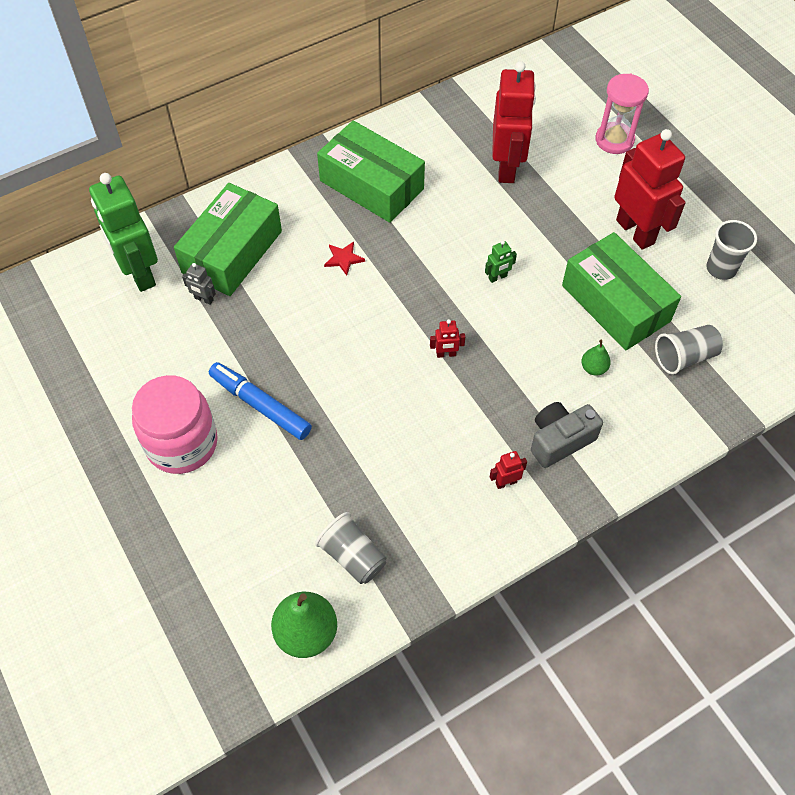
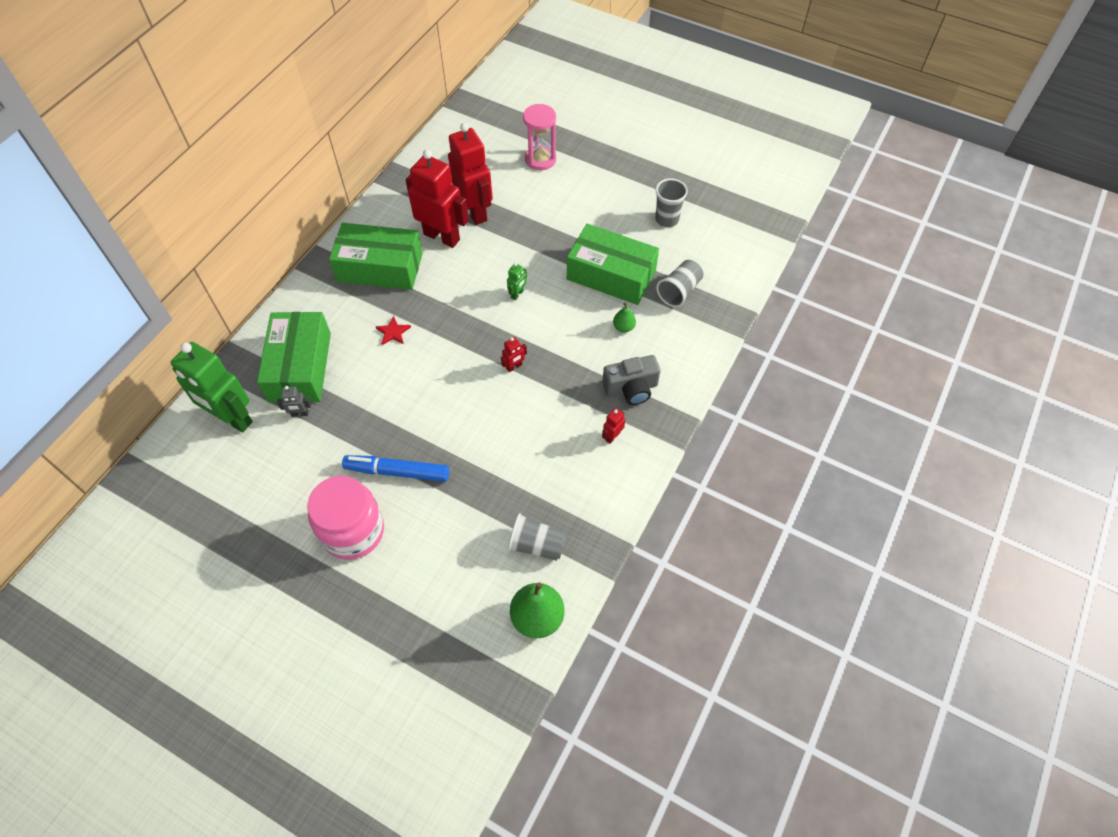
camera: 30 degrees left, 0 degrees up
grey camera [531,402,603,468] -> grey camera turned 135 degrees counterclockwise [603,355,660,405]
red robot [614,129,686,250] -> red robot moved to [406,150,469,248]

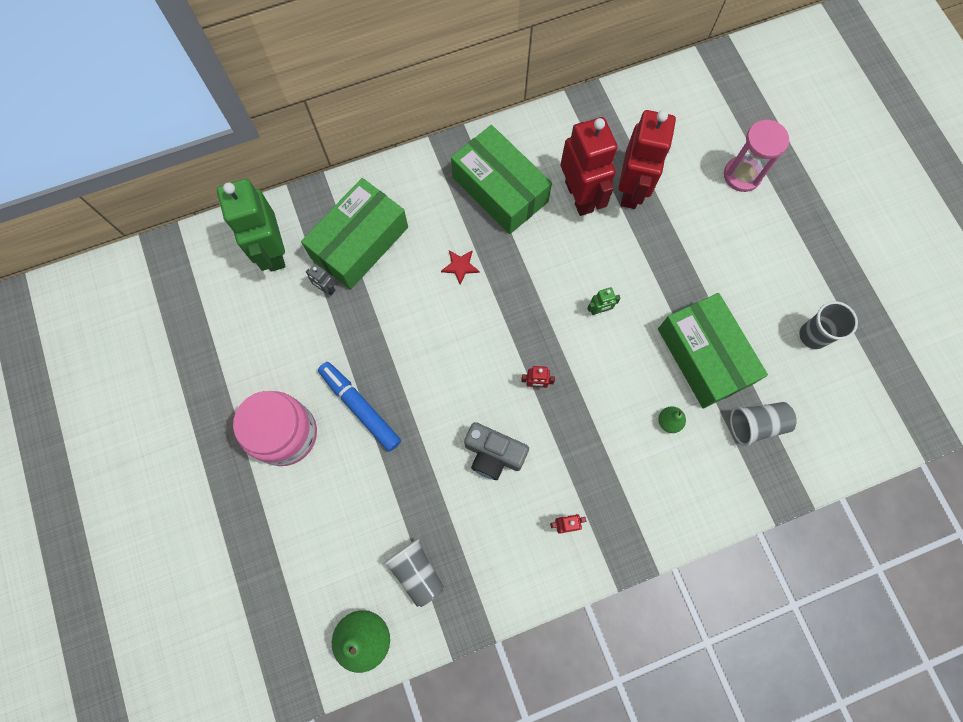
camera: 40 degrees right, 15 degrees up
grey camera [603,355,660,405] -> grey camera moved to [464,422,529,480]

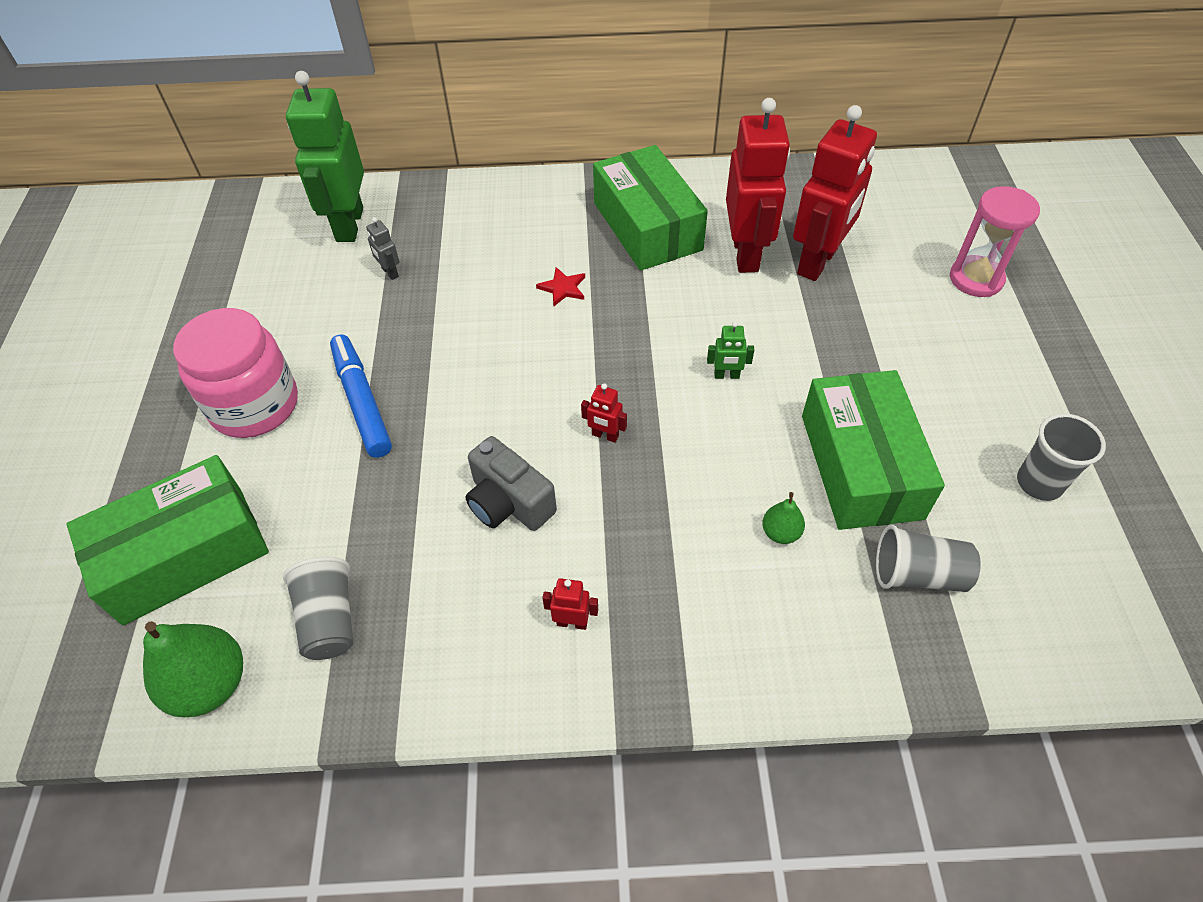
camera: 20 degrees right, 20 degrees down
green box [301,178,408,290] -> green box moved to [66,455,269,625]

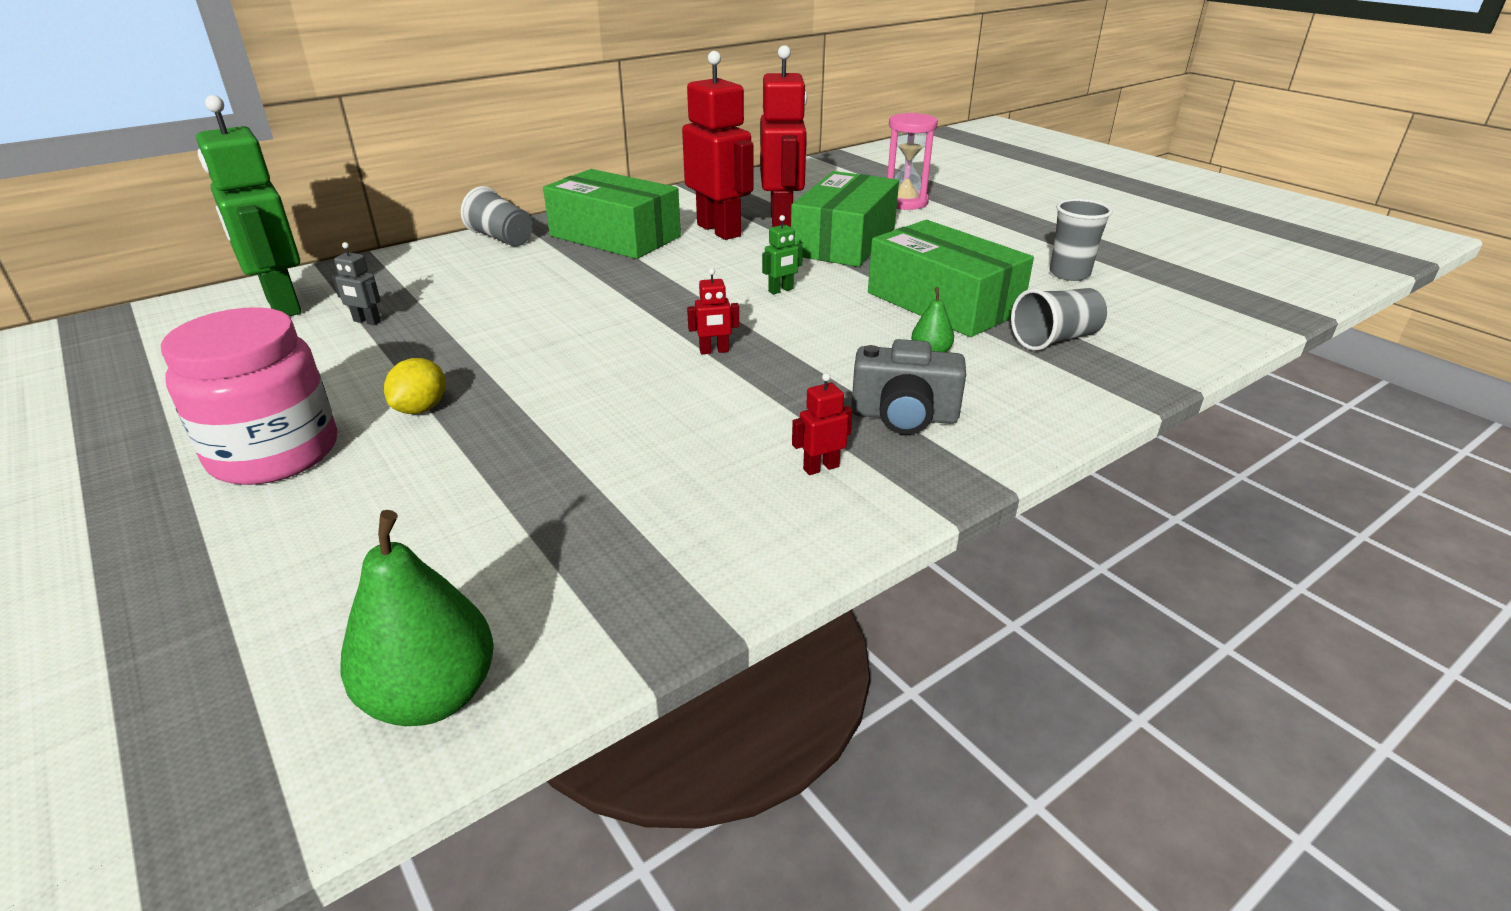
camera: 35 degrees left, 20 degrees down
green box [66,455,269,625] -> green box moved to [791,171,899,267]
grey cup [283,557,353,660] -> grey cup moved to [461,186,533,247]
blue marker [330,334,392,458] -> yellow lemon [384,358,446,414]
grey camera [465,436,557,531] -> grey camera moved to [851,339,966,434]
red star [536,267,585,306] -> none

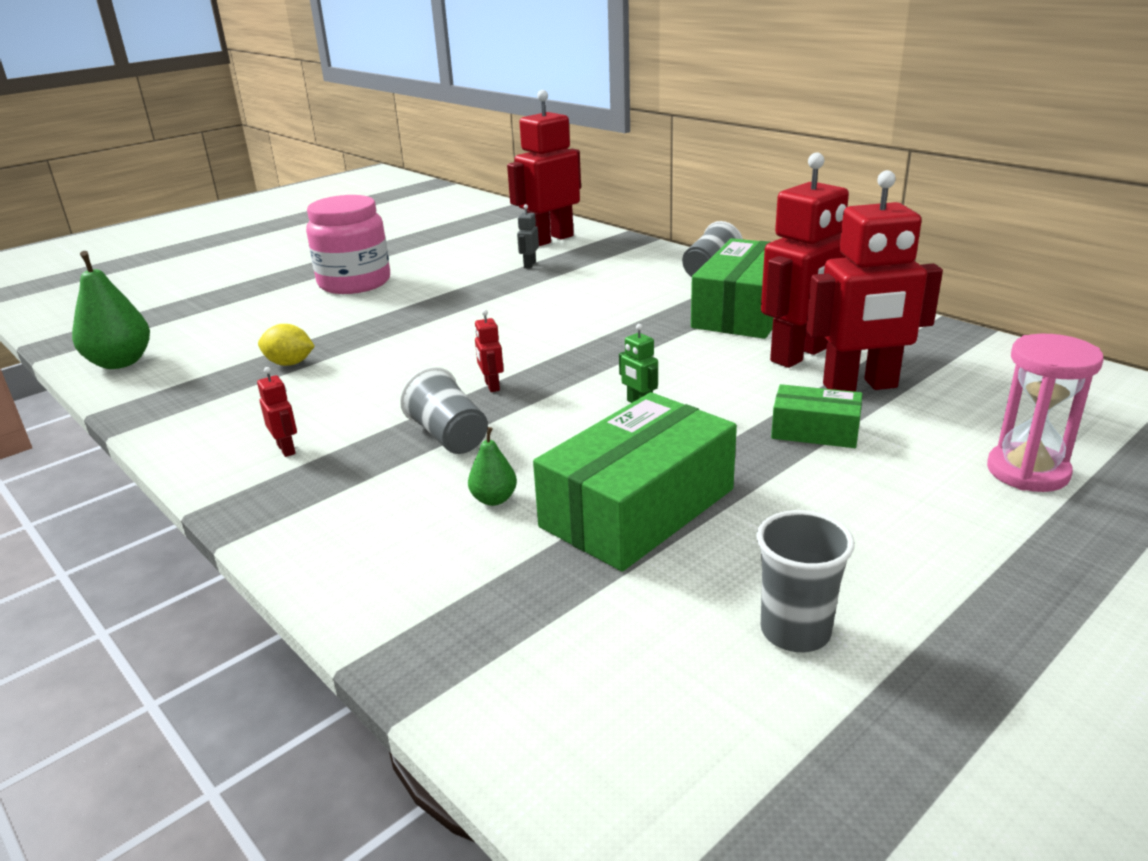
camera: 85 degrees right, 5 degrees down
green robot [196,95,302,316] -> red robot [507,90,581,246]
yellow lemon [384,358,446,414] -> yellow lemon moved to [258,324,315,366]
green box [791,171,899,267] -> green box [771,384,862,448], size x0.52
grey camera [851,339,966,434] -> none
grey cup [1011,288,1107,351] -> grey cup moved to [400,367,488,454]

